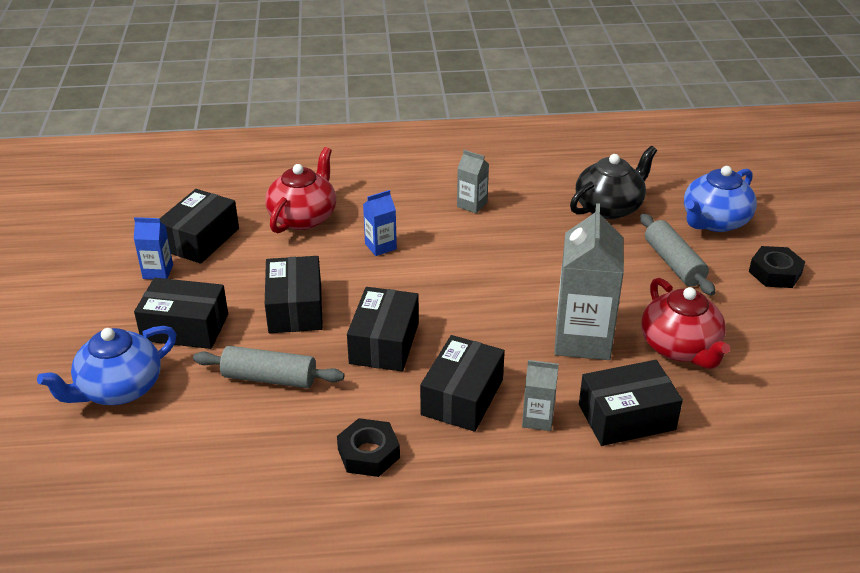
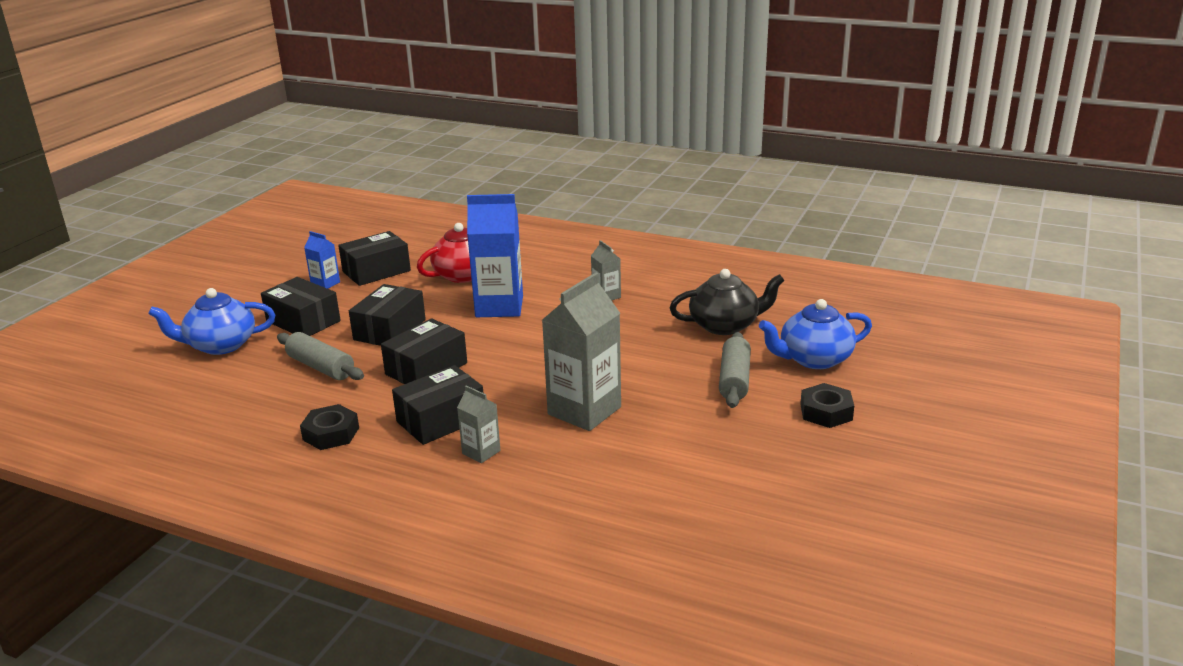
camera: 30 degrees right, 10 degrees down
blue carton [363,190,397,256] -> blue carton [467,194,523,317], size x2.05
black box [579,360,683,446] -> none
red teapot [641,278,730,369] -> none

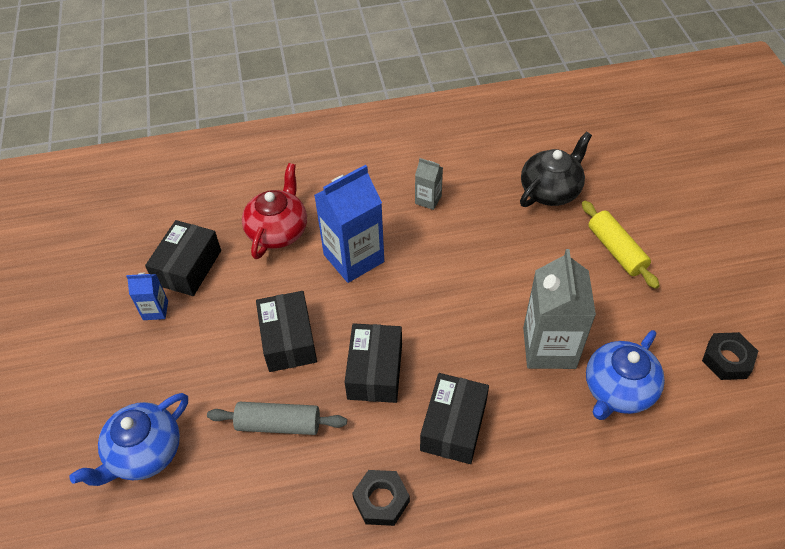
camera: 35 degrees left, 25 degrees up
black box [261,277,341,336] -> none
grey carton [457,386,500,463] -> none
grey rolling pin [719,332,751,408] -> yellow rolling pin [582,201,660,289]
blue teapot [759,299,872,369] -> blue teapot moved to [586,330,665,420]
black nut [800,383,854,428] -> black nut moved to [702,332,758,380]

